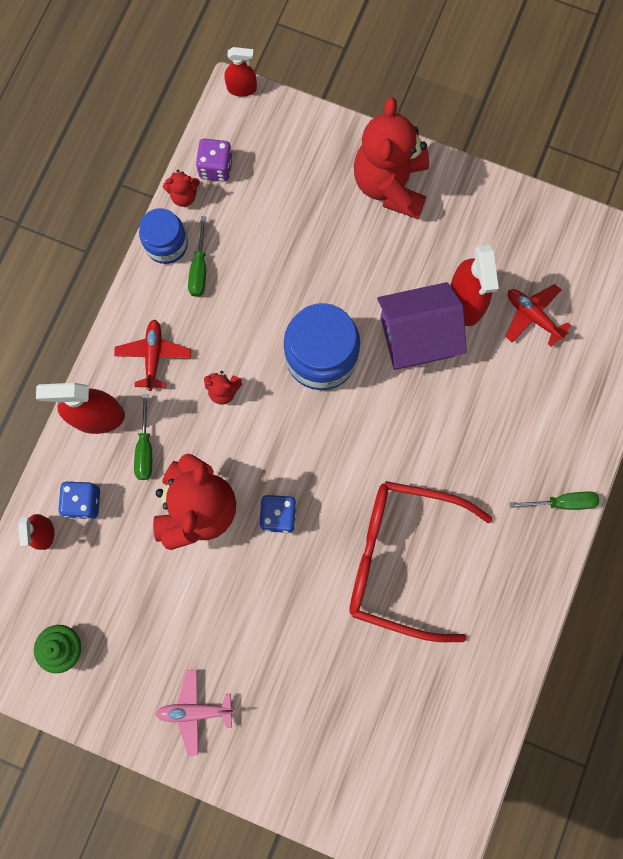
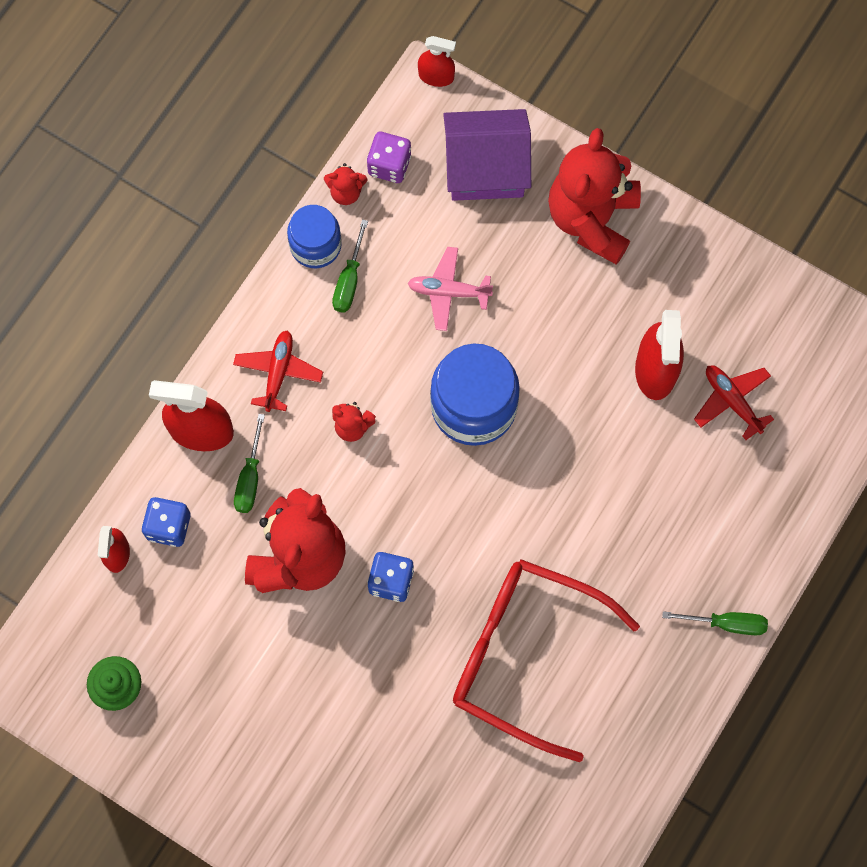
camera: 10 degrees right, 5 degrees down
pink plane [156,670,235,756] -> pink plane moved to [408,247,493,331]
purple house [377,282,467,370] -> purple house moved to [443,109,531,201]

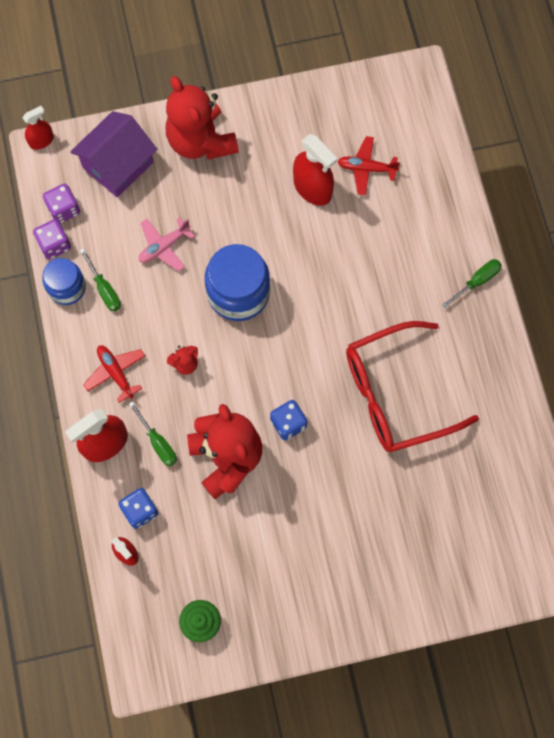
camera: 45 degrees left, 0 degrees up
red teddy bear [324,163,367,205] -> purple dice [33,219,71,260]

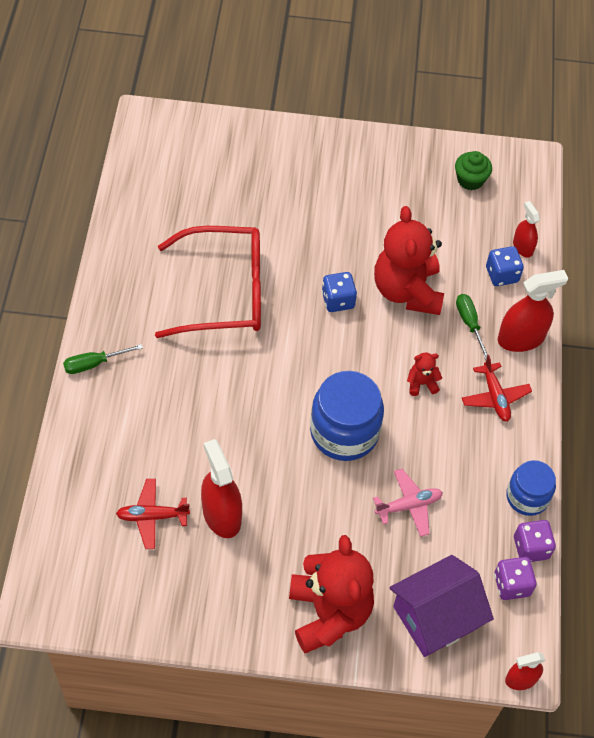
camera: 165 degrees left, 15 degrees down
green screwdriver [80,248,121,311] -> none
red plane [337,136,400,196] -> red plane turned 150 degrees clockwise [116,479,190,549]

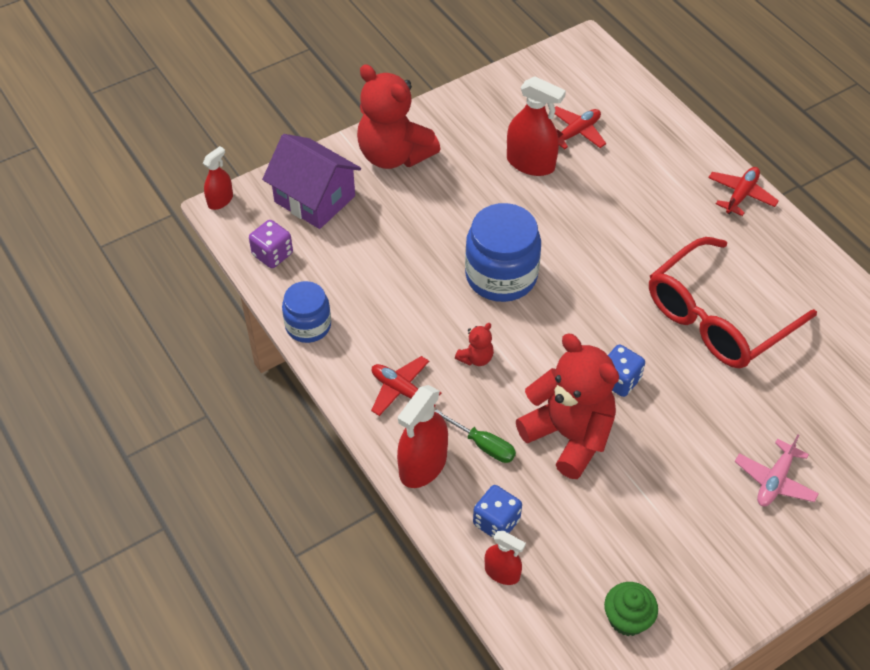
camera: 145 degrees right, 5 degrees down
green screwdriver [63,344,143,374] -> red plane [708,167,779,216]
pink plane [373,469,443,537] -> pink plane moved to [735,435,819,506]
purple house [389,555,494,657] -> purple house turned 75 degrees counterclockwise [262,134,361,229]
purple dice [514,520,556,562] -> none

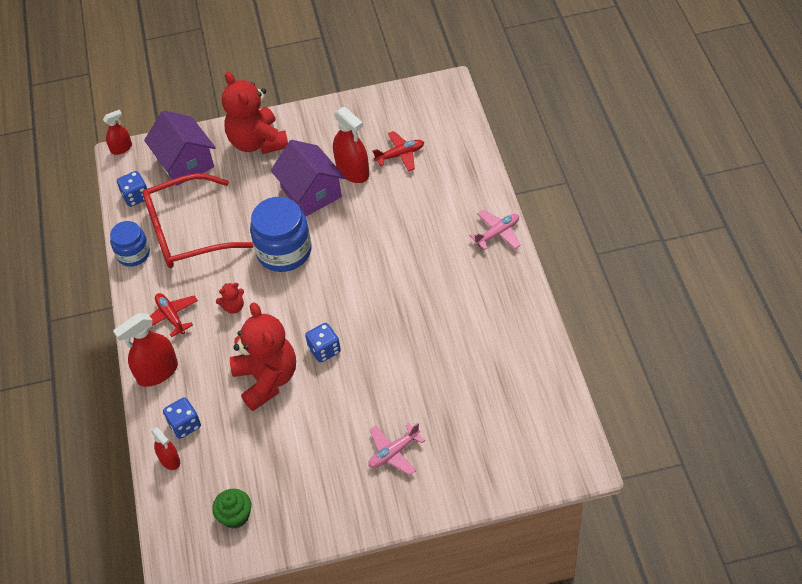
camera: 25 degrees right, 0 degrees up
purple dice [249,220,293,268] -> blue dice [117,171,147,207]
green screwdriver [434,409,516,463] -> none
red glasses [649,237,817,368] -> red glasses moved to [142,173,254,268]
red plane [708,167,779,216] -> pink plane [469,210,521,250]
none -> purple house [271,140,345,217]

